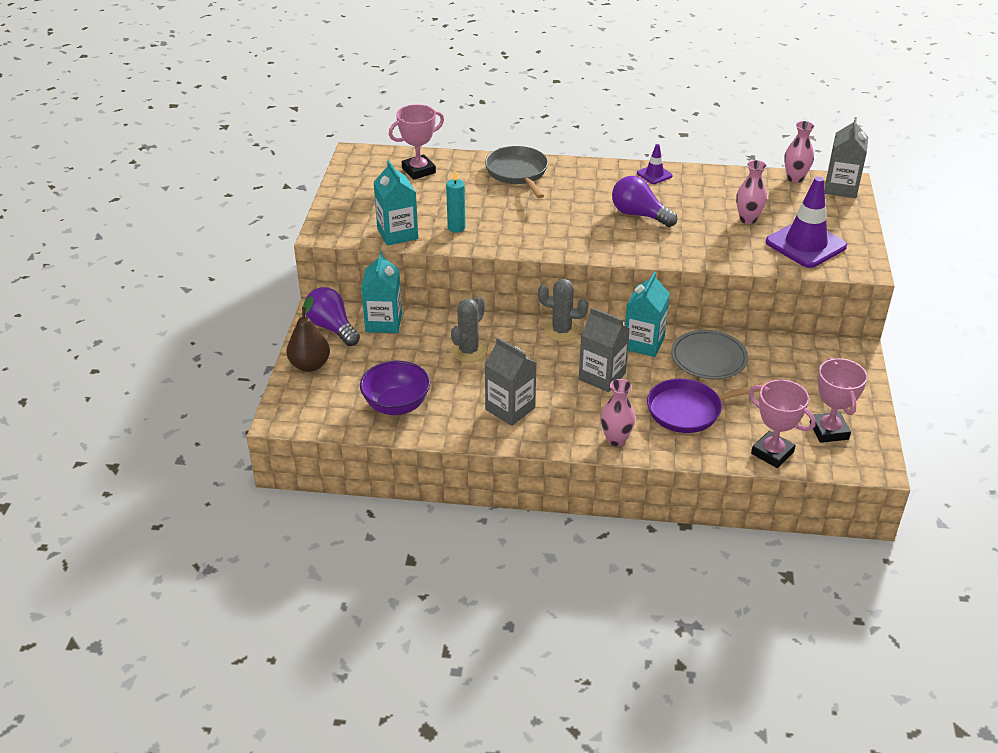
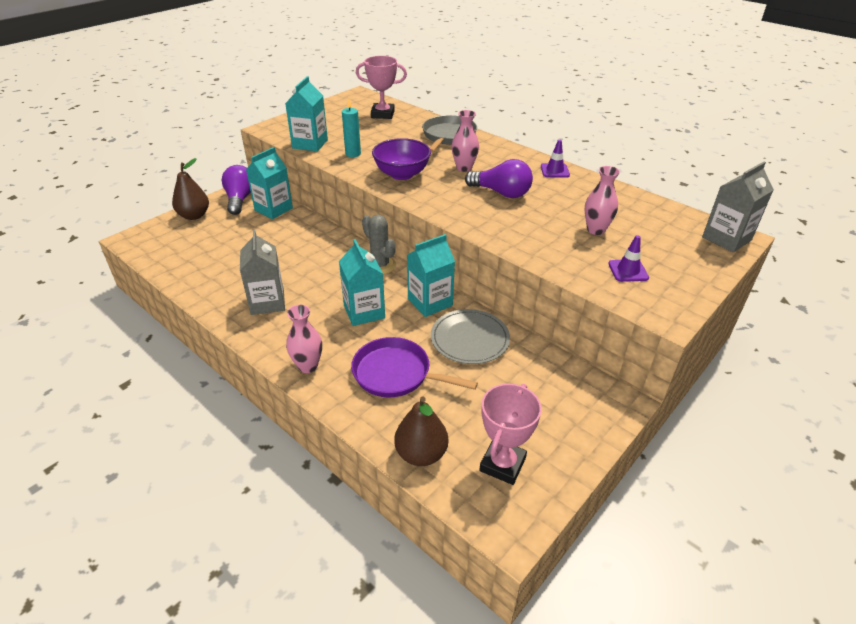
camera: 35 degrees right, 0 degrees up
purple bowl [360,361,430,415] -> purple bowl moved to [372,138,431,180]
grey cactus [451,297,487,362] -> none
grey carton [579,307,630,392] -> turquoise carton [339,239,385,326]
purple light bulb [612,176,677,227] -> purple light bulb turned 135 degrees clockwise [465,159,533,198]
pink trophy [749,380,816,468] -> brown pear [394,397,448,466]
purple traffic cone [766,177,847,268] -> purple traffic cone [608,235,649,282], size x0.48
pink vase [784,121,814,183] -> pink vase moved to [452,110,479,172]

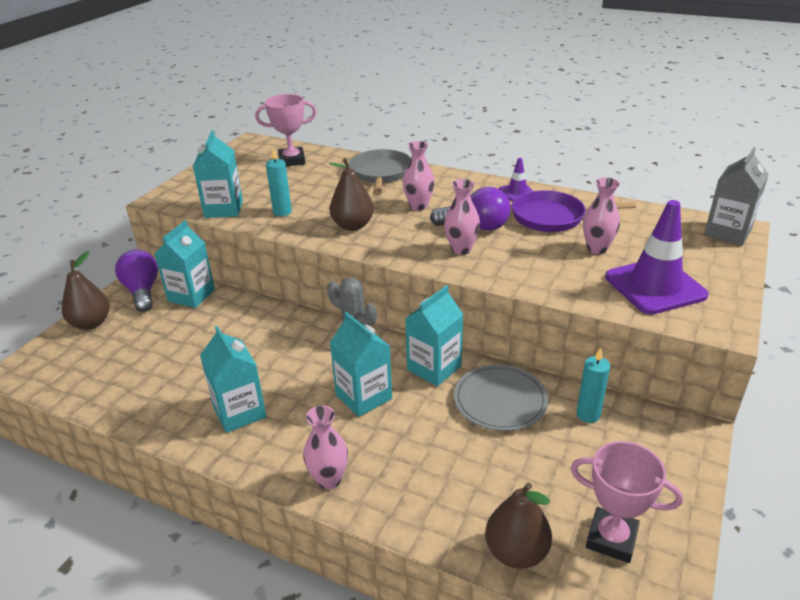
camera: 15 degrees left, 5 degrees down
grey carton [240,230,285,315] -> turquoise carton [200,326,266,433]
purple pan [351,337,478,397] -> purple pan moved to [512,190,636,232]
purple bowl [372,138,431,180] -> brown pear [329,158,374,231]
pink trophy [479,384,542,485] -> pink trophy turned 75 degrees counterclockwise [571,441,683,563]
purple traffic cone [608,235,649,282] -> purple traffic cone [605,200,709,315], size x2.06
none -> pink vase [444,179,480,255]
none -> turquoise candle [576,347,610,423]

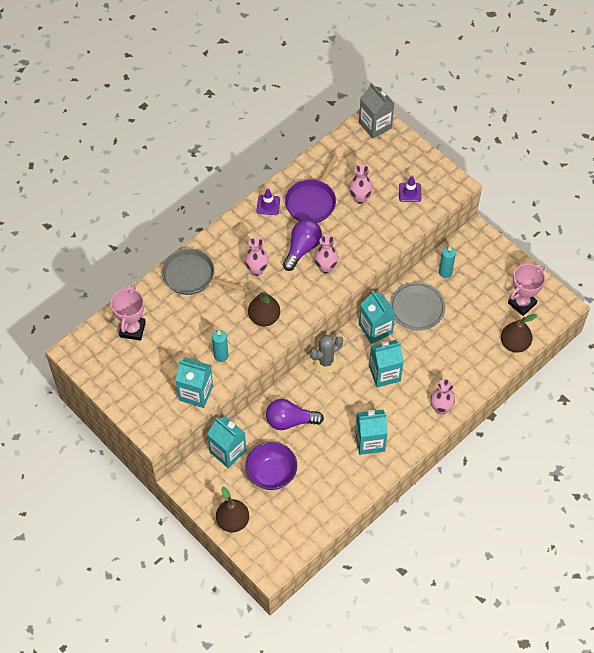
camera: 70 degrees left, 25 degrees up
purple light bulb [115,249,158,312] -> purple light bulb moved to [266,399,324,430]
purple traffic cone [605,200,709,315] -> purple traffic cone [399,176,421,202], size x0.48
none -> purple bowl [245,442,297,490]

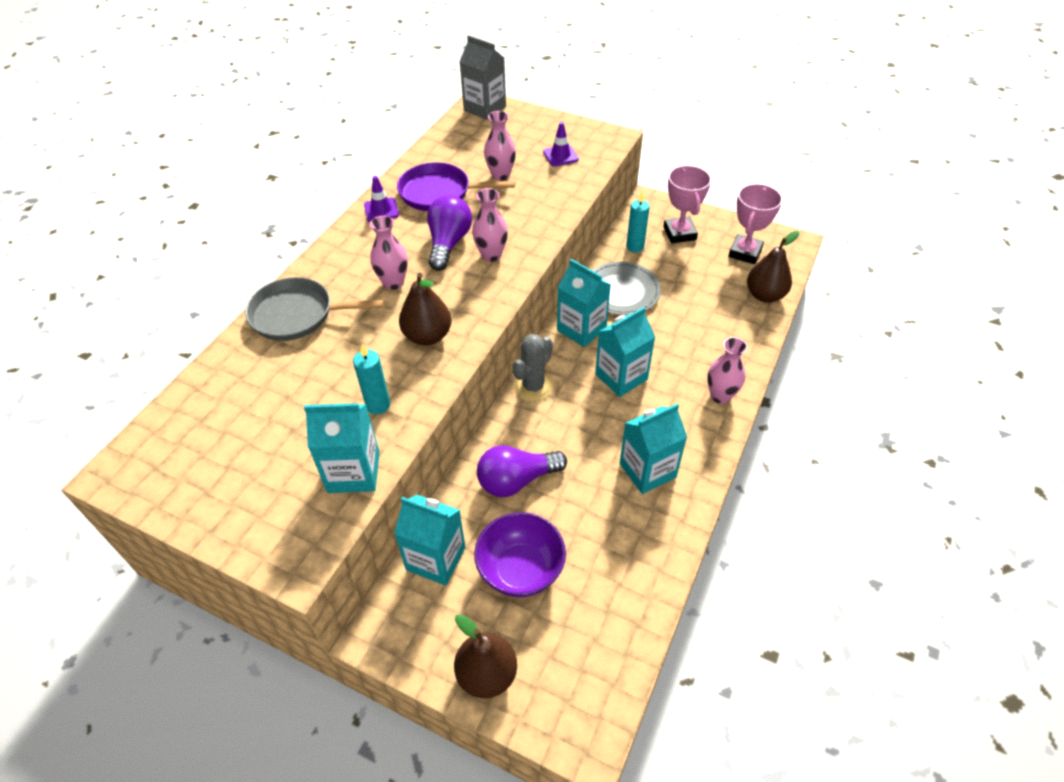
camera: 20 degrees left, 10 degrees down
pink trophy [110,285,146,340] -> pink trophy moved to [663,165,711,243]
purple pan [285,154,339,223] -> purple pan turned 90 degrees clockwise [397,163,515,211]

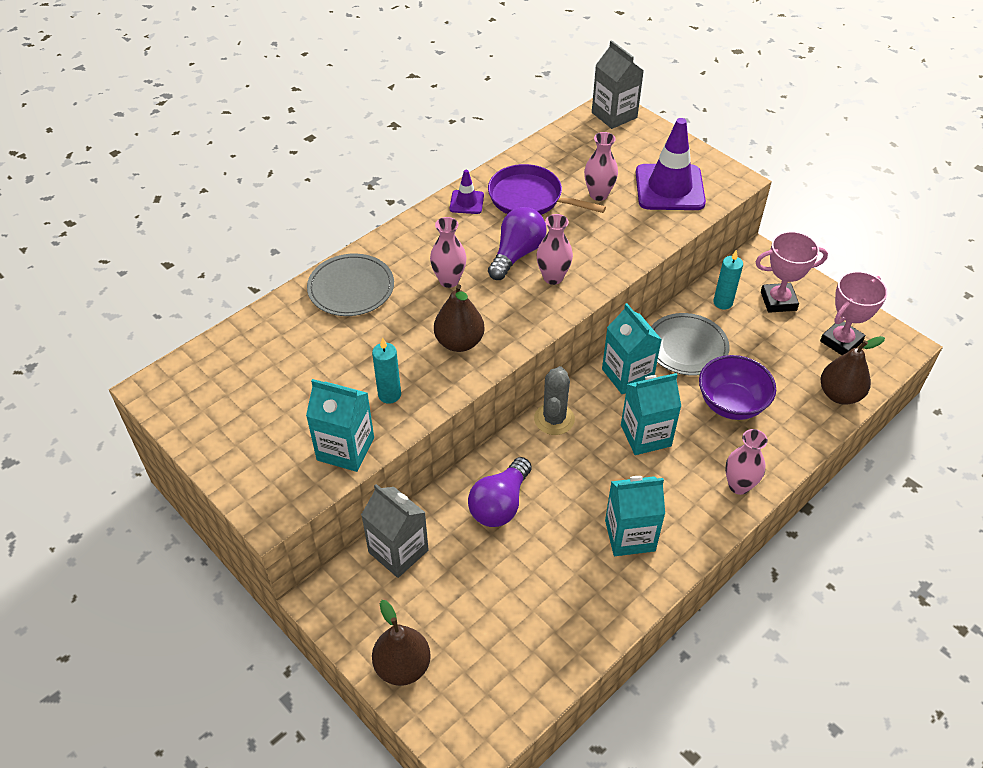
camera: 20 degrees right, 0 degrees up
grey pan [245,277,384,341] -> grey plate [307,254,394,316]
turquoise carton [394,495,466,586] -> grey carton [361,484,429,578]
purple bowl [474,512,566,597] -> purple bowl moved to [699,355,776,420]
purple light bulb [477,445,567,497] -> purple light bulb turned 60 degrees counterclockwise [468,457,532,527]
grey cactus [513,334,553,402] -> grey cactus turned 45 degrees counterclockwise [534,366,575,435]
purple traffic cone [543,122,579,166] -> purple traffic cone [636,118,706,210], size x2.06
pink trophy [663,165,711,243] -> pink trophy turned 75 degrees clockwise [756,231,828,313]

